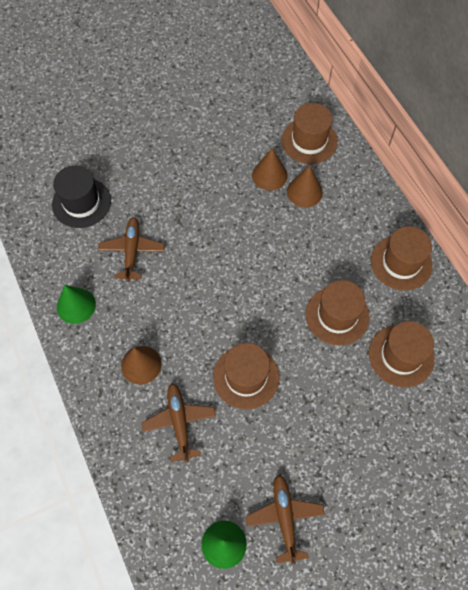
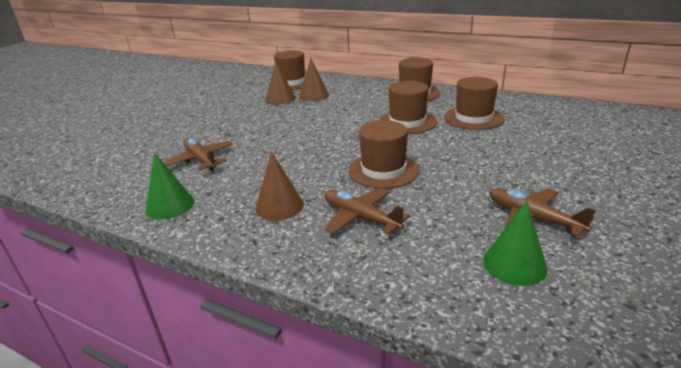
camera: 35 degrees left, 35 degrees down
black hat [52,165,111,228] -> none

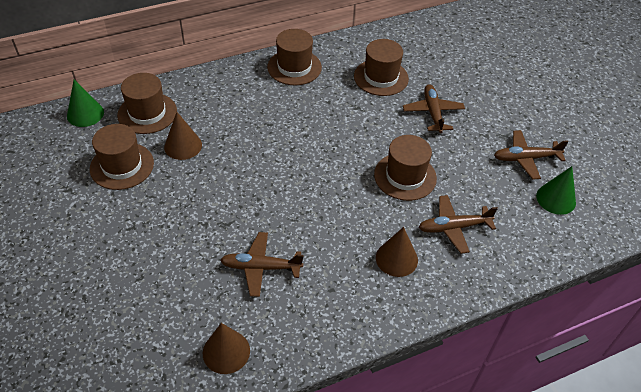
camera: 55 degrees left, 20 degrees up
green cone [145,153,194,220] -> green cone moved to [67,80,104,127]
brown cone [299,58,329,101] -> brown cone moved to [203,323,250,374]
brown hat [379,81,437,134] -> brown hat moved to [90,124,154,190]
none -> brown plane [403,84,465,133]

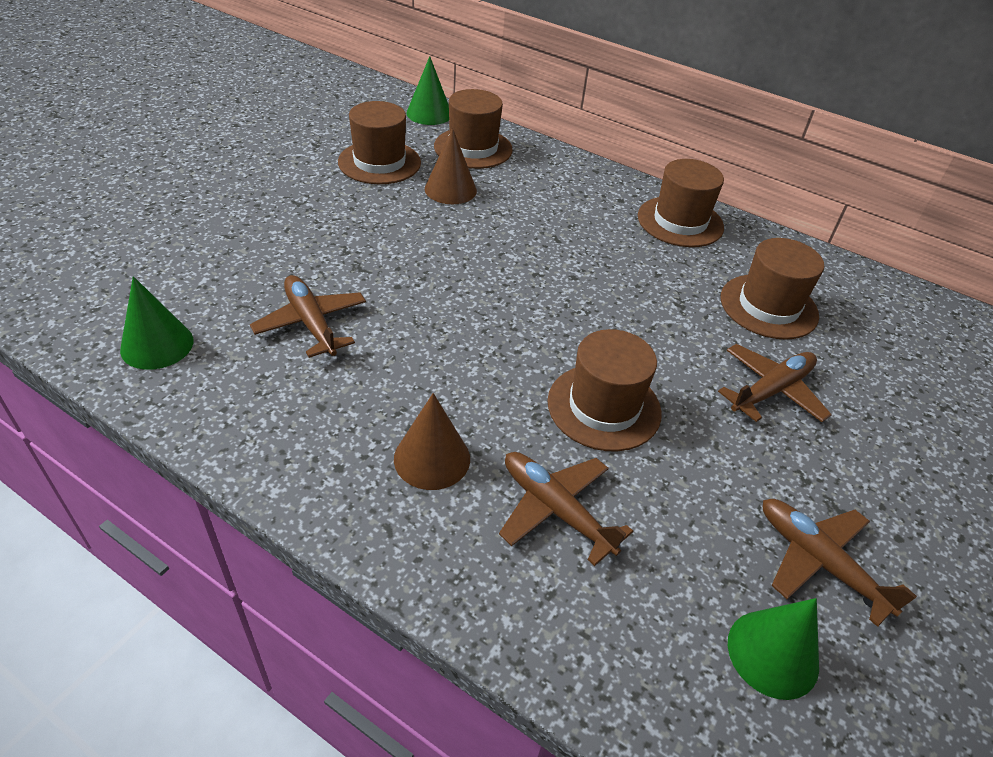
camera: 55 degrees right, 5 degrees down
brown cone [203,323,250,374] -> green cone [120,276,194,370]

